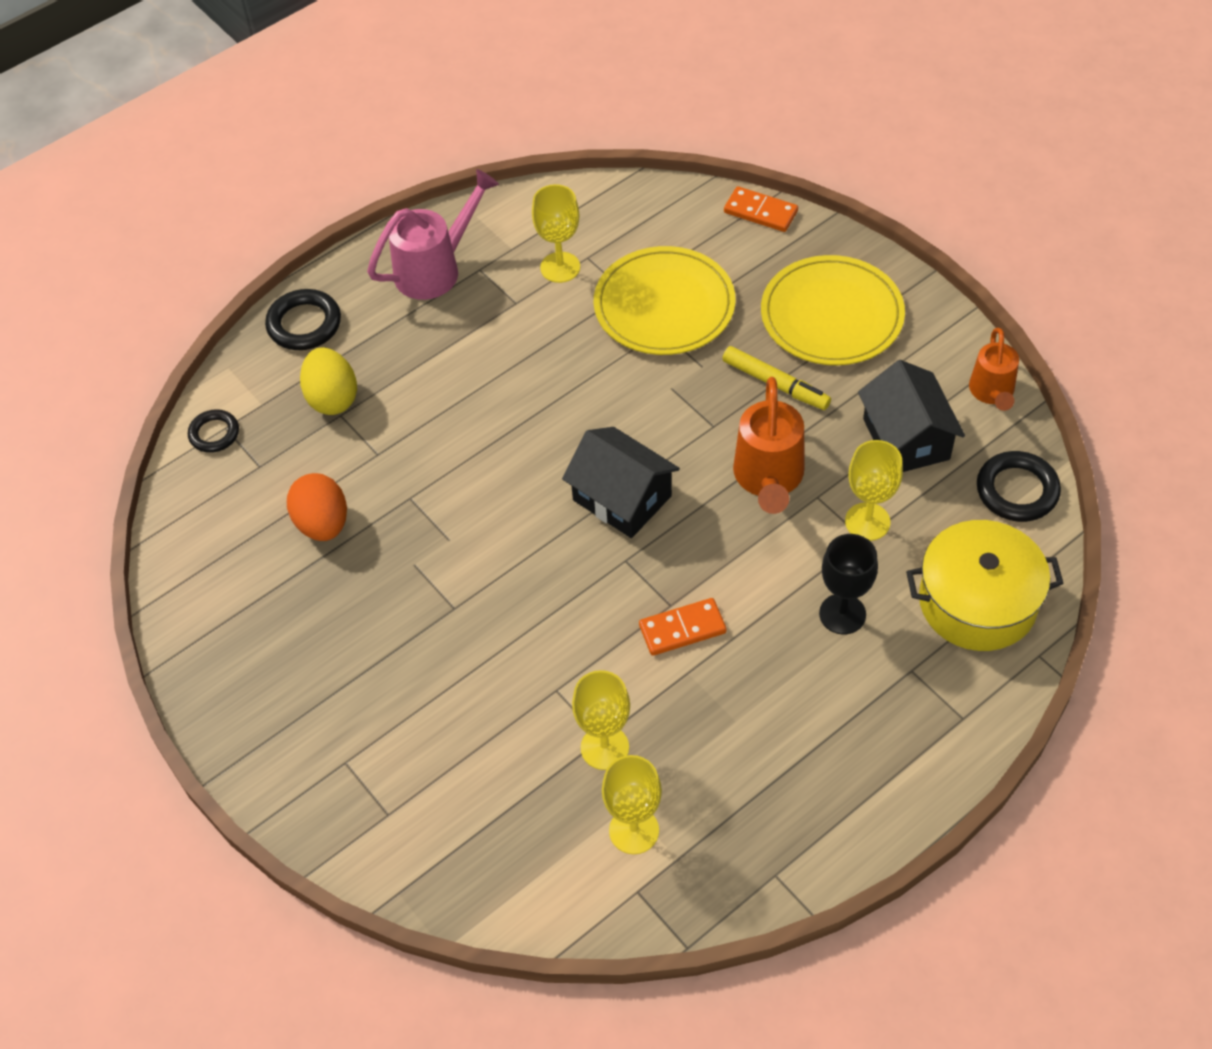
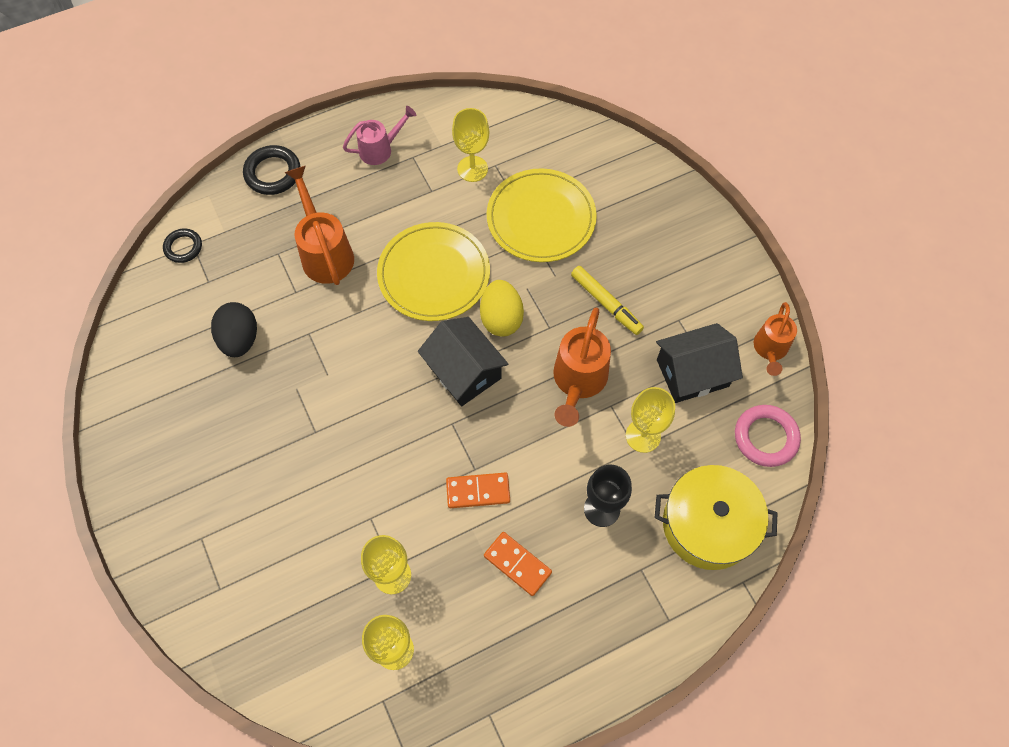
camera: 10 degrees right, 10 degrees up
orange egg [287,473,347,541] -> black egg [211,302,257,357]
yellow egg [300,347,357,415] -> yellow egg moved to [480,280,524,337]
pink watering can [367,169,499,300] -> pink watering can [343,106,416,165], size x0.65
orange domino [724,186,798,232] -> orange domino moved to [484,532,552,596]
yellow plate [761,255,905,365] -> yellow plate moved to [377,222,490,321]
black house [858,360,965,472] -> black house turned 75 degrees clockwise [656,323,743,403]
black ring [977,451,1061,522] -> pink ring [735,405,801,467]
none -> orange watering can [284,166,354,285]

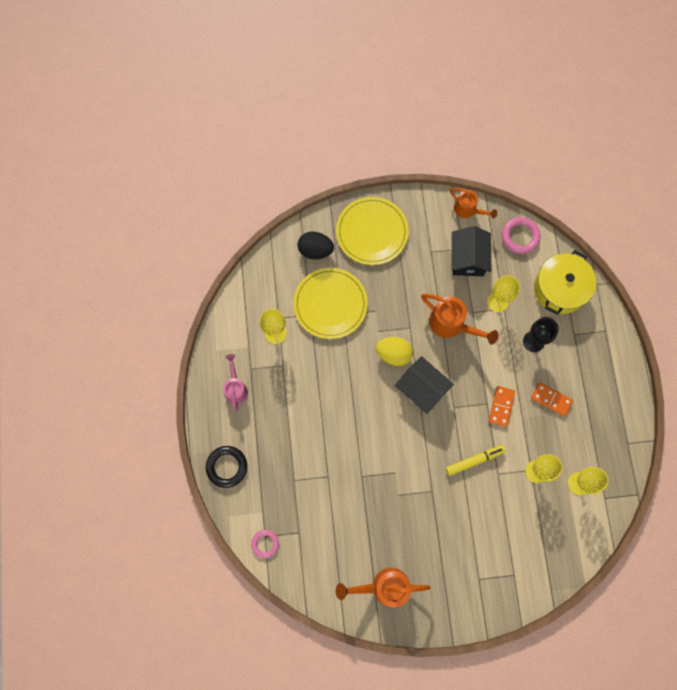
camera: 70 degrees left, 10 degrees up
black ring [163,229,202,263] -> pink ring [251,530,279,558]
black egg [211,302,257,357] -> black egg moved to [298,231,334,259]
orange watering can [284,166,354,285] -> orange watering can moved to [336,568,430,608]
yellow plate [377,222,490,321] -> yellow plate moved to [336,197,409,265]
black house [418,317,508,406] -> black house turned 60 degrees clockwise [395,356,454,414]
orange domino [484,532,552,596] -> orange domino turned 60 degrees clockwise [531,382,573,416]
yellow marker [571,266,644,335] -> yellow marker moved to [446,445,506,476]

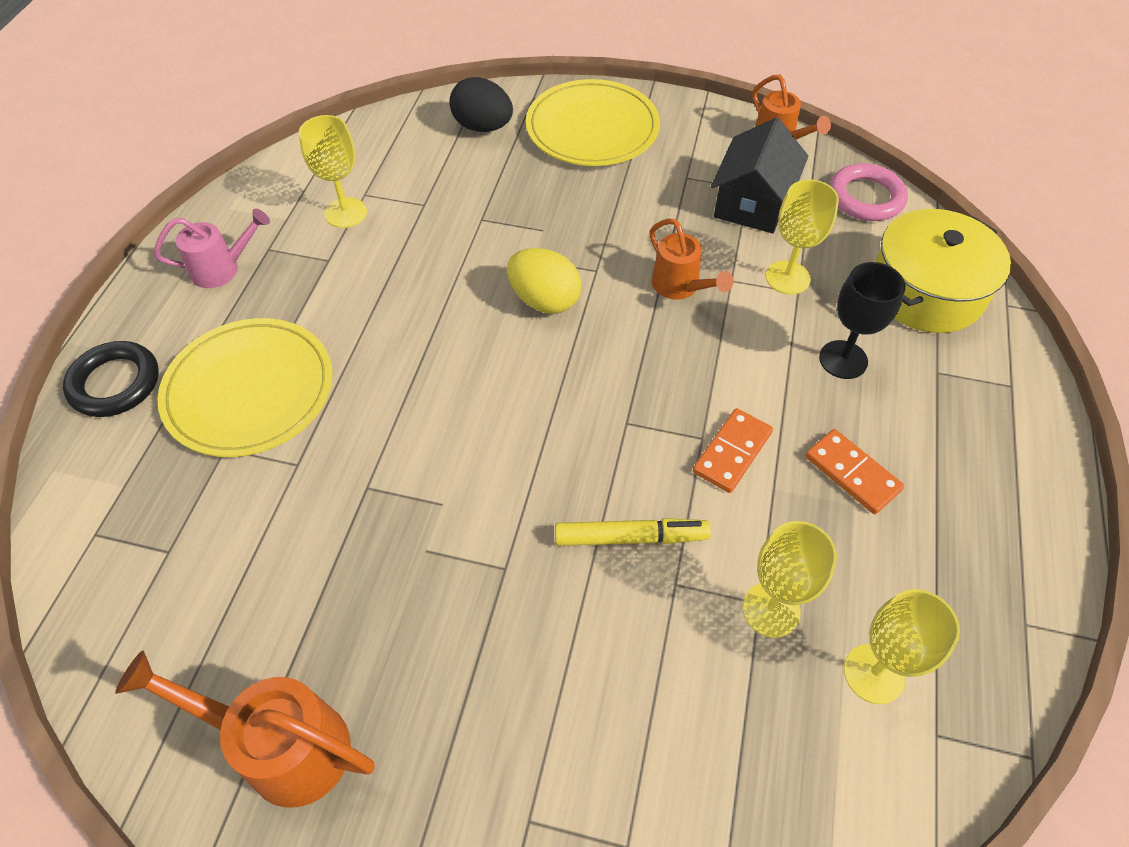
camera: 20 degrees right, 20 degrees down
pink watering can [223,354,248,412] -> pink watering can turned 60 degrees clockwise [154,209,270,288]
pink ring [251,530,279,558] -> none
yellow plate [293,268,368,339] -> yellow plate moved to [157,318,332,457]
black house [395,356,454,414] -> none
orange watering can [421,294,499,345] -> orange watering can [649,218,733,300], size x0.65

